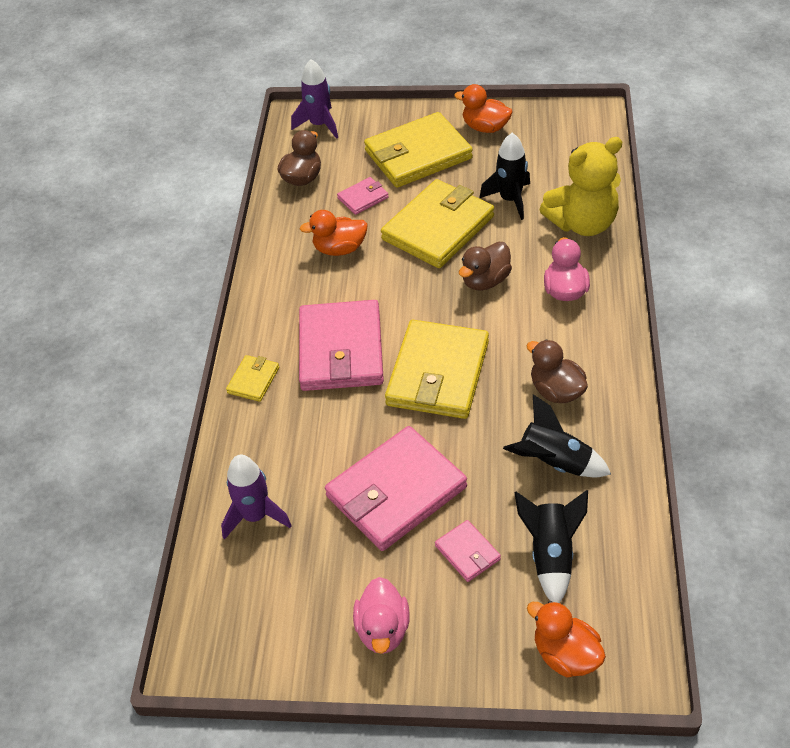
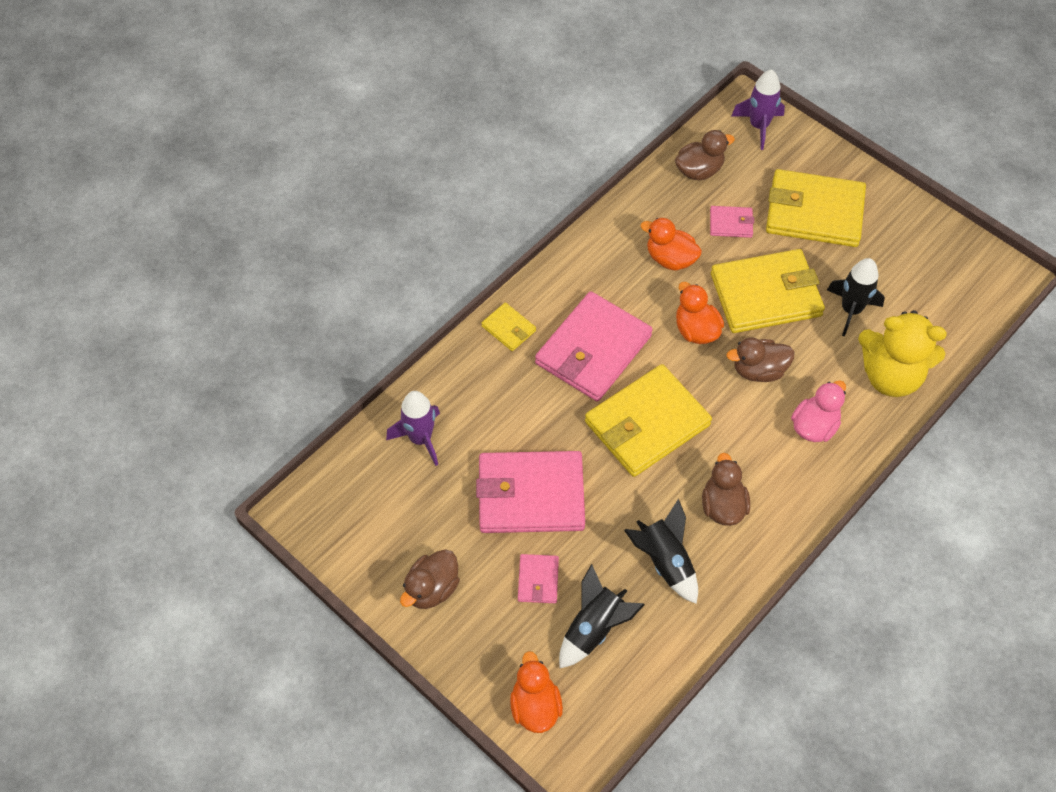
camera: 35 degrees right, 10 degrees up
yellow wallet [226,355,279,402] -> yellow wallet turned 75 degrees clockwise [481,302,536,351]
pink duck [353,577,410,654] -> brown duck [400,549,460,609]
orange duck [454,84,513,133] -> orange duck moved to [676,282,724,344]

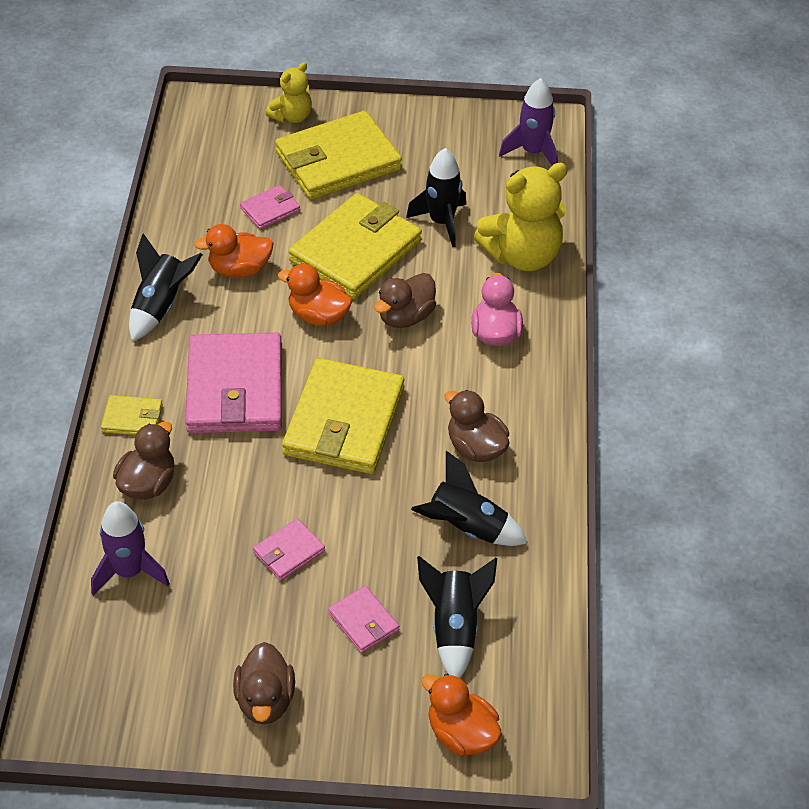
camera: 40 degrees left, 10 degrees down
pink wallet [476,451,585,533] -> pink wallet [253,518,325,581], size x0.46
brown duck [675,130,735,180] -> brown duck moved to [113,422,174,500]
purple rocket [731,69,785,150] -> purple rocket moved to [499,78,558,165]
none -> black rocket [129,233,203,341]
none -> yellow teddy bear [266,62,312,123]

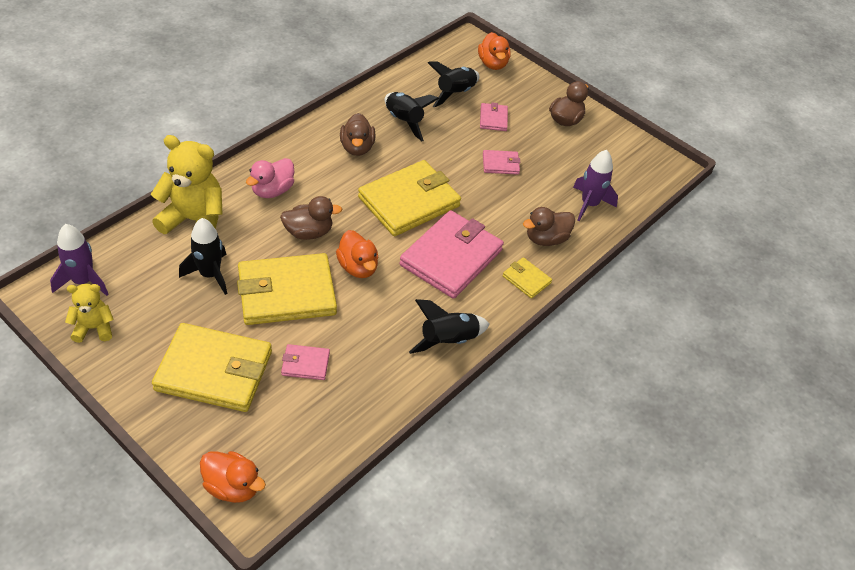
camera: 145 degrees left, 0 degrees up
orange duck [194,224,273,278] -> orange duck moved to [200,451,266,503]
yellow teddy bear [266,62,312,123] -> yellow teddy bear moved to [65,284,114,343]

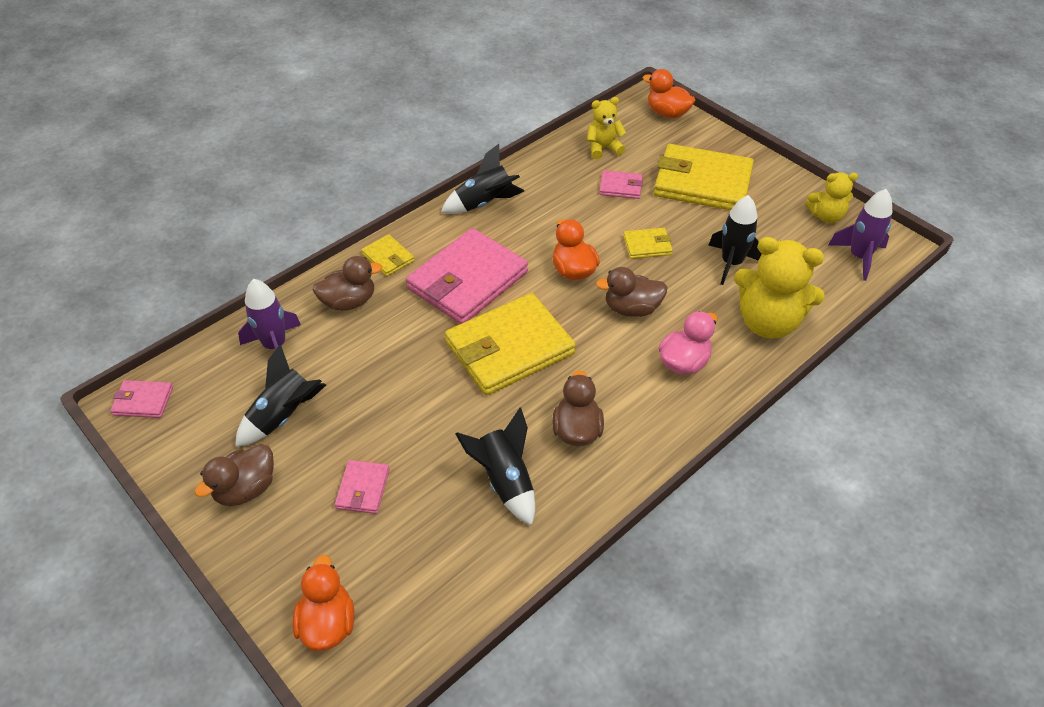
camera: 170 degrees left, 0 degrees up
yellow wallet [237,253,337,325] -> yellow wallet [623,228,673,259], size x0.46
black rocket [428,62,479,108] -> black rocket moved to [235,344,326,447]
pink wallet [483,150,521,175] -> pink wallet moved to [110,380,173,418]
none -> yellow teddy bear [587,97,626,159]

